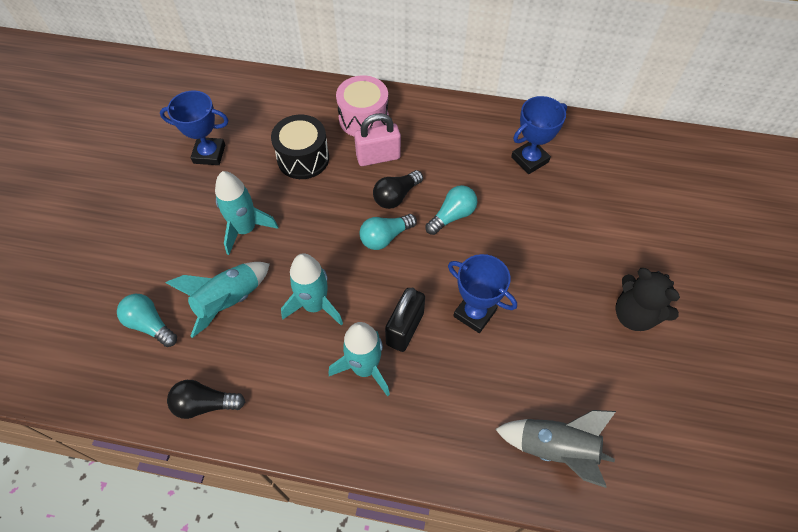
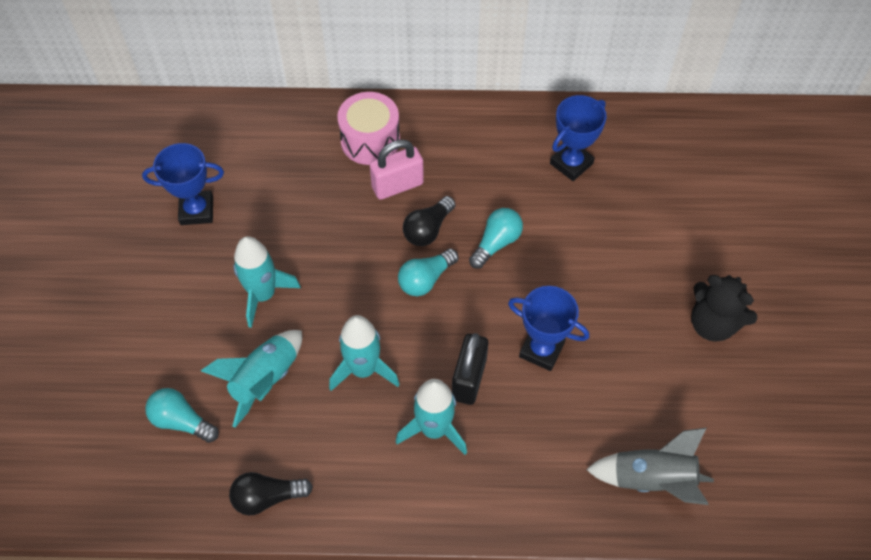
camera: 10 degrees left, 0 degrees up
black drum [271,115,329,179] -> none

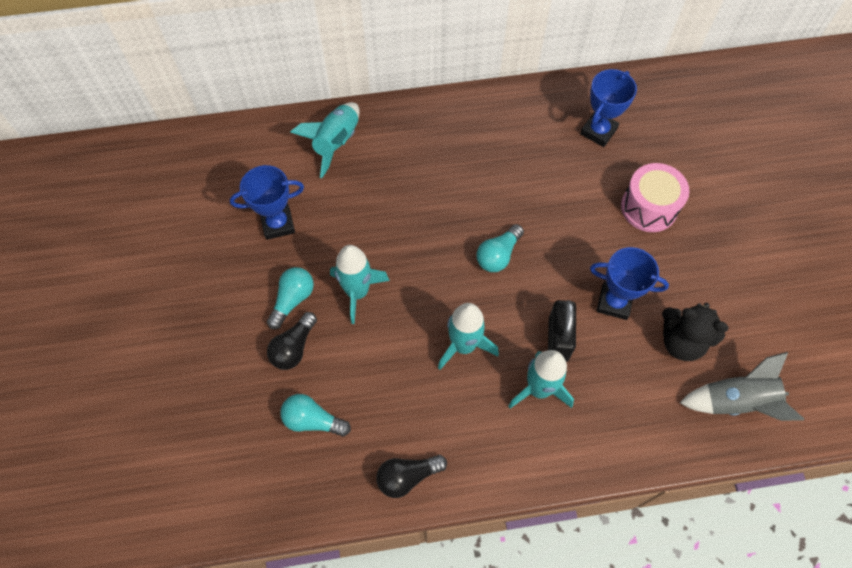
camera: 10 degrees left, 5 degrees up
turquoise rocket [201,330,302,428] -> turquoise rocket moved to [290,102,359,178]
pink drum [337,92,400,165] -> pink drum moved to [621,163,690,232]
pink padlock [370,140,424,200] -> none
black light bulb [403,196,456,246] -> black light bulb moved to [267,312,317,370]
turquoise light bulb [469,208,523,269] -> turquoise light bulb moved to [267,267,314,329]
black teddy bear [691,275,757,342] -> black teddy bear moved to [662,303,729,361]

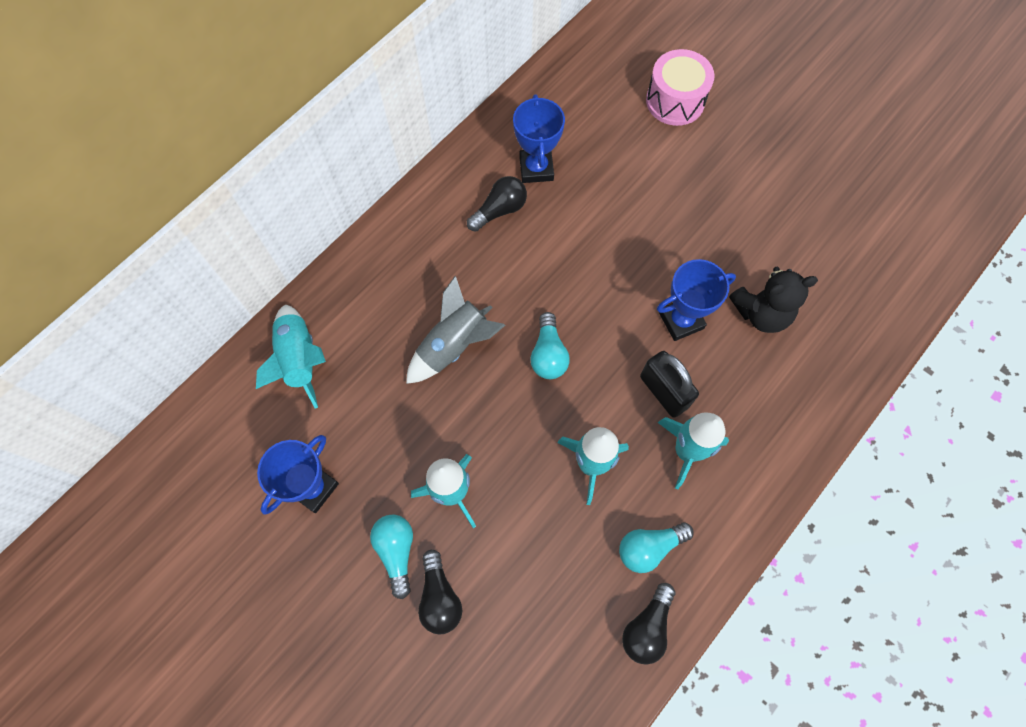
camera: 40 degrees left, 5 degrees up
turquoise light bulb [280,394,351,437] -> turquoise light bulb moved to [619,523,694,573]
pink drum [621,163,690,232] -> pink drum moved to [646,49,715,126]
grey rocket [680,352,804,421] -> grey rocket moved to [406,276,505,384]
none -> black light bulb [467,176,527,232]

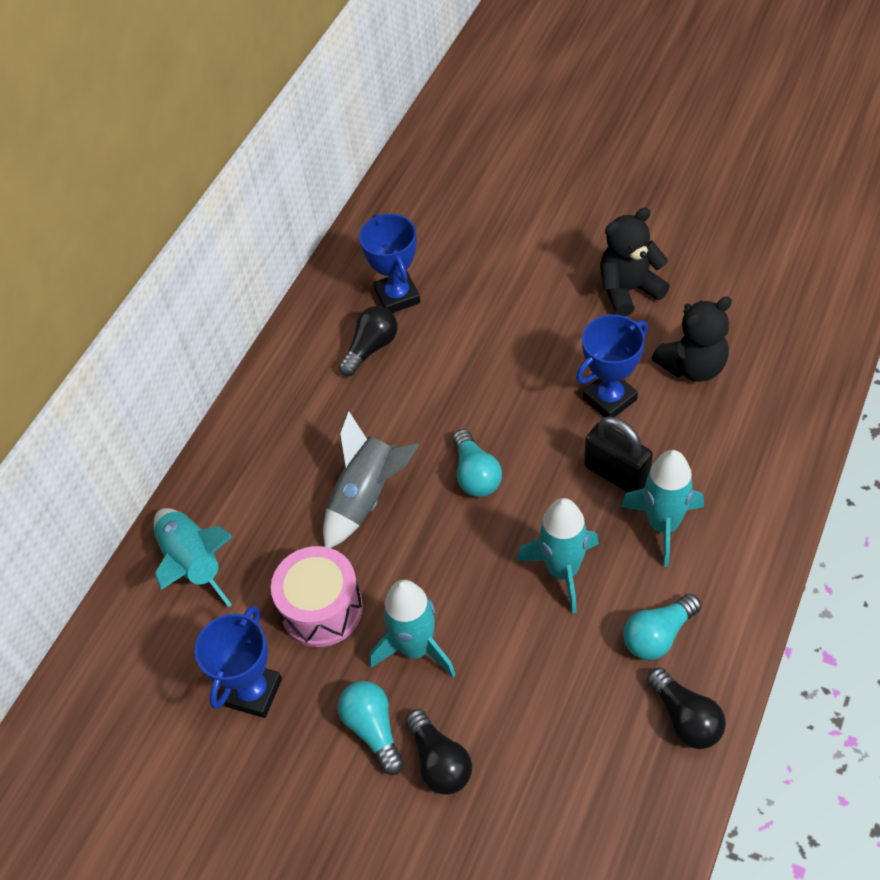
camera: 10 degrees left, 15 degrees down
black light bulb [622,583,675,665] -> black light bulb turned 45 degrees counterclockwise [647,667,726,749]
pink drum [646,49,715,126] -> pink drum moved to [271,546,363,647]
none -> black teddy bear [600,207,670,316]

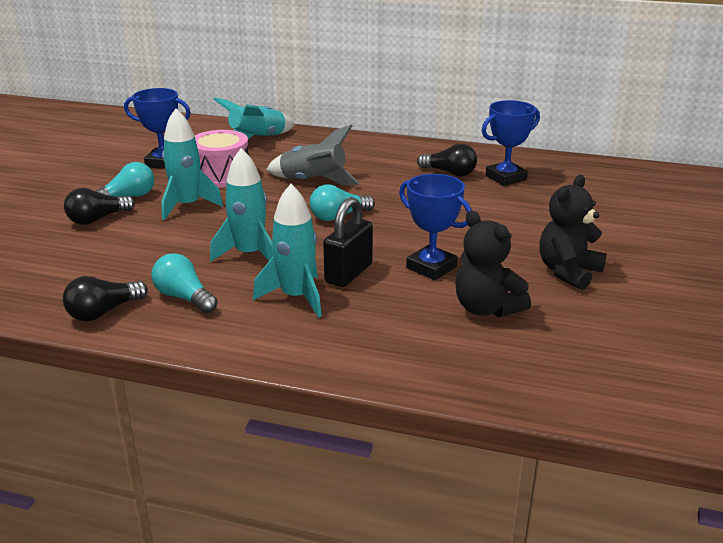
camera: 75 degrees right, 25 degrees down
black teddy bear [600,207,670,316] -> black teddy bear turned 105 degrees counterclockwise [540,175,607,290]

